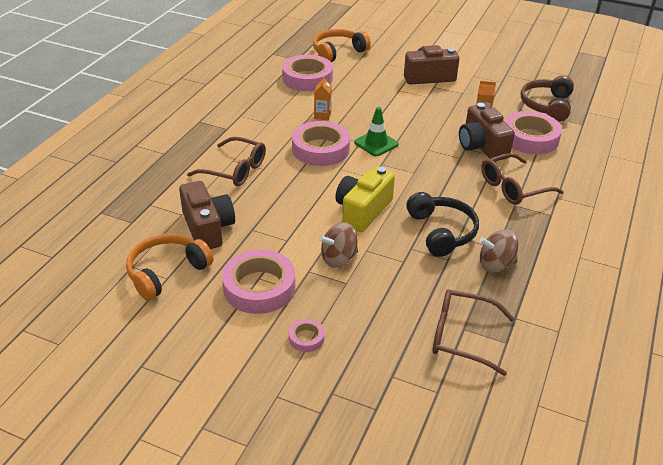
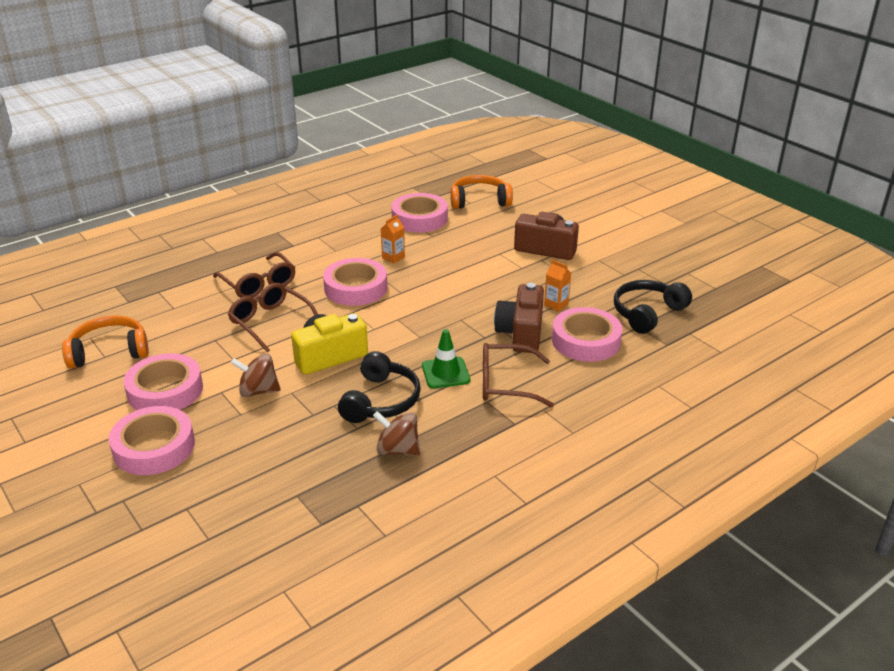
camera: 30 degrees right, 5 degrees down
brown camera [179,181,235,249] -> none
pink tape [289,319,325,352] -> pink tape [109,406,195,475], size x2.16
green traffic cone [354,107,399,156] -> green traffic cone moved to [422,329,470,388]
brown glasses [432,289,515,376] -> brown glasses moved to [228,283,318,352]
brown headphones [521,76,574,122] -> black headphones [614,280,692,334]

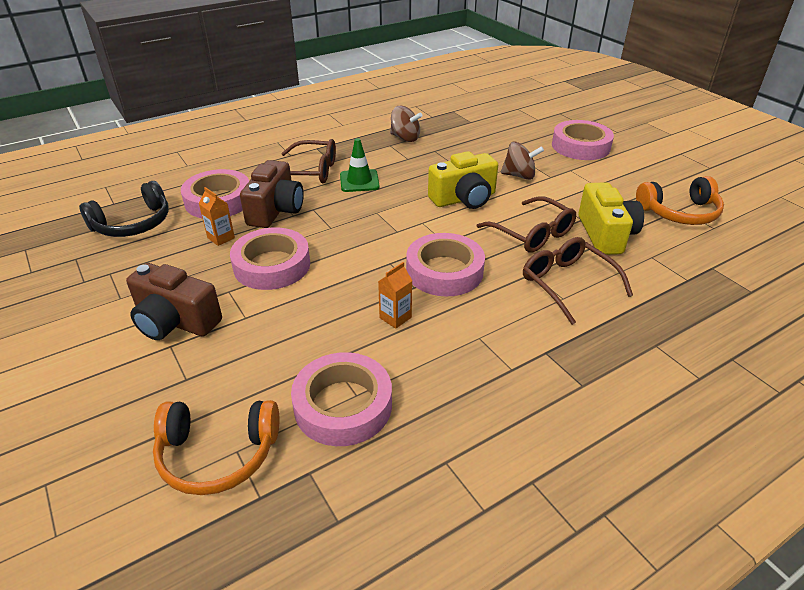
camera: 175 degrees left, 5 degrees up
pink tape [124,353,203,410] -> pink tape moved to [230,228,310,290]
black headphones [338,351,421,423] -> none
none -> yellow camera [579,182,644,255]

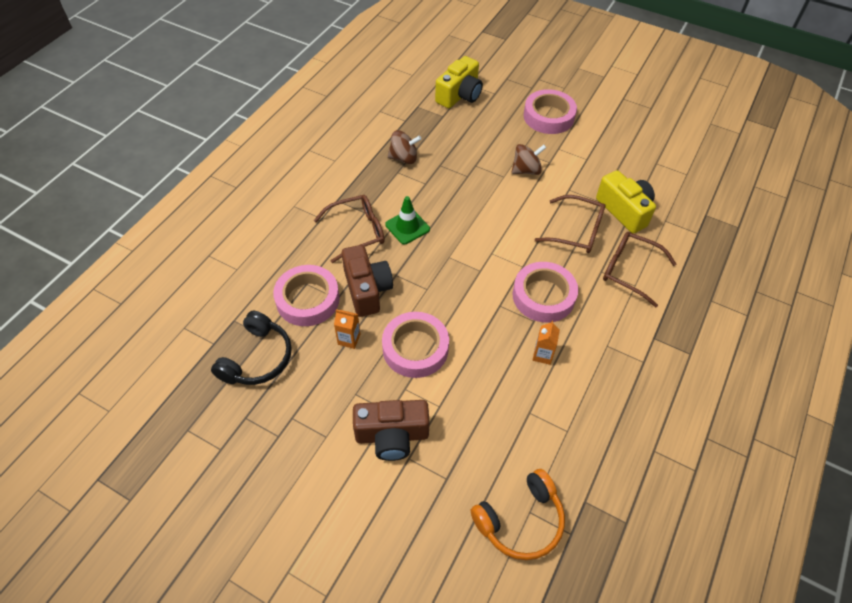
camera: 30 degrees left, 15 degrees up
pink tape [291,352,392,446] -> none
yellow camera [428,151,498,209] -> yellow camera moved to [435,56,483,108]
orange headphones [636,176,724,225] -> none

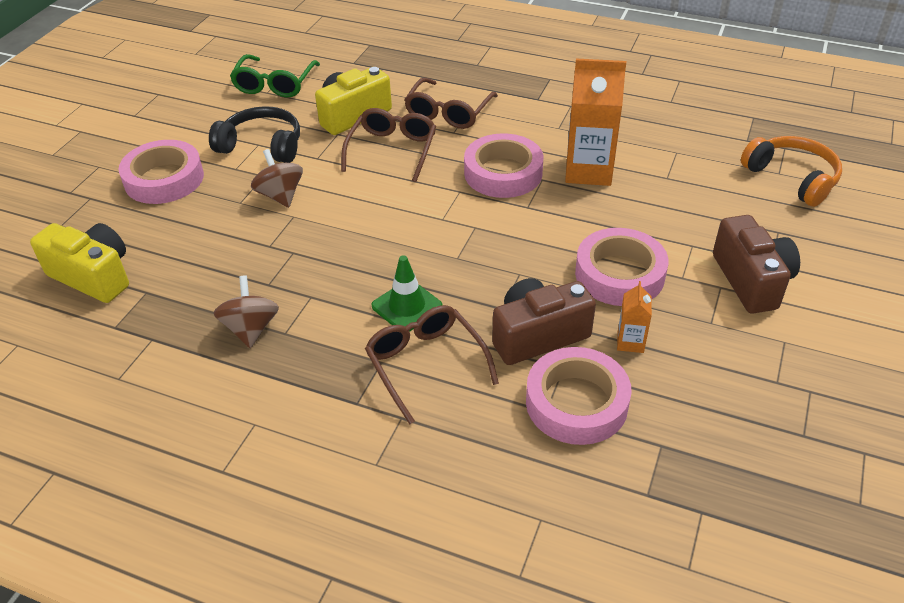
camera: 95 degrees left, 10 degrees down
black headphones [211,310,292,385] -> black headphones moved to [209,106,300,163]
orange carton [533,321,560,365] -> orange carton [565,59,626,186], size x2.09
none -> green glasses [230,54,320,97]

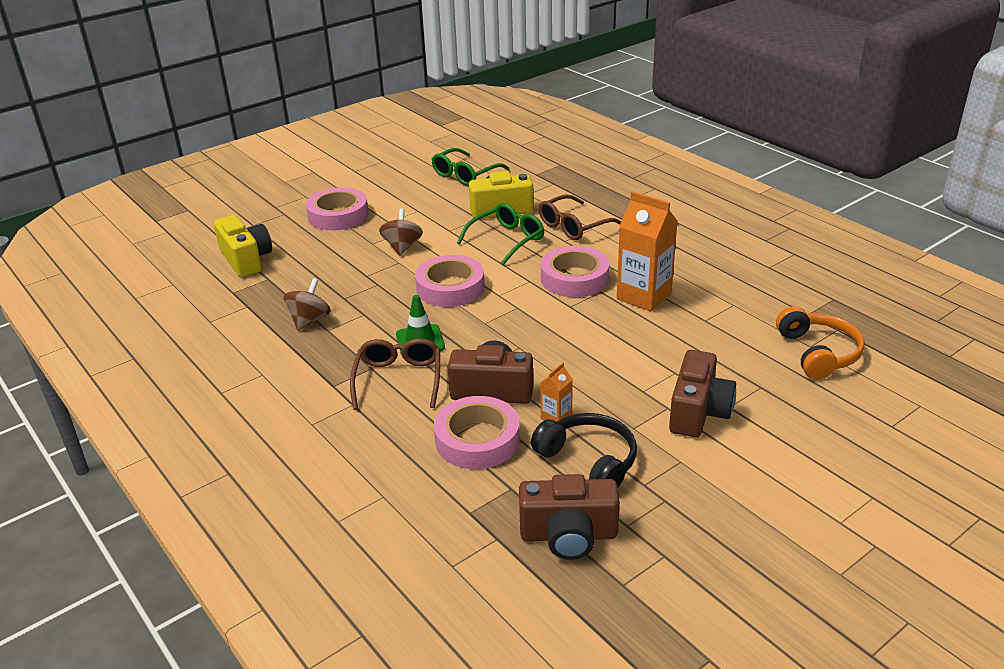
camera: 30 degrees right, 10 degrees down
black headphones [209,106,300,163] -> black headphones moved to [531,413,637,487]
brown glasses [341,108,436,182] -> green glasses [457,203,545,265]
pink tape [575,228,669,306] -> pink tape moved to [415,255,485,307]
none -> brown camera [519,474,620,560]

